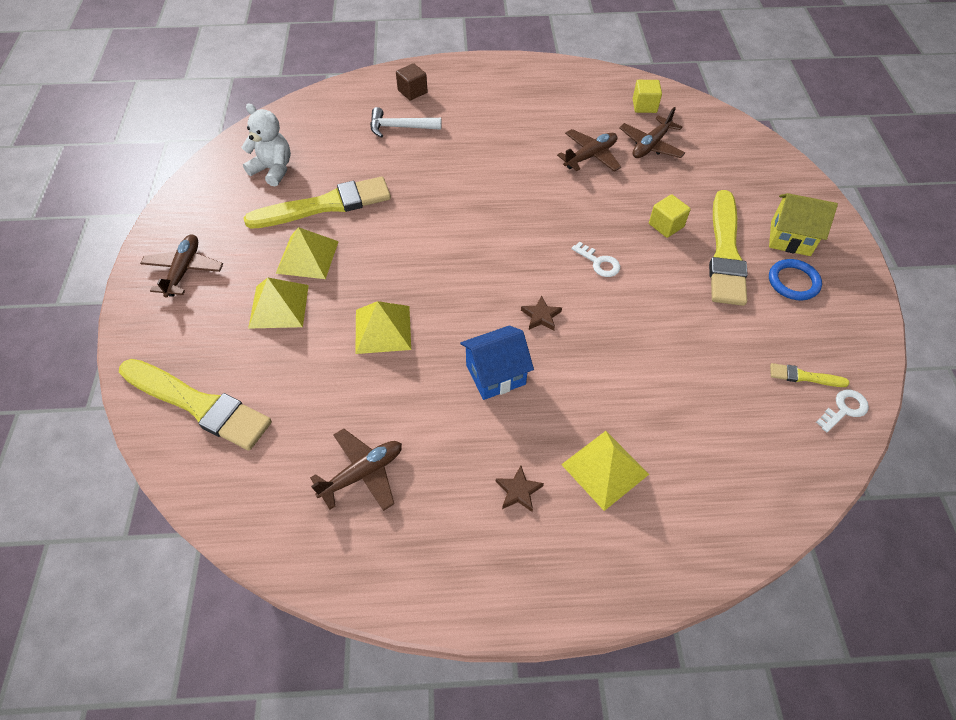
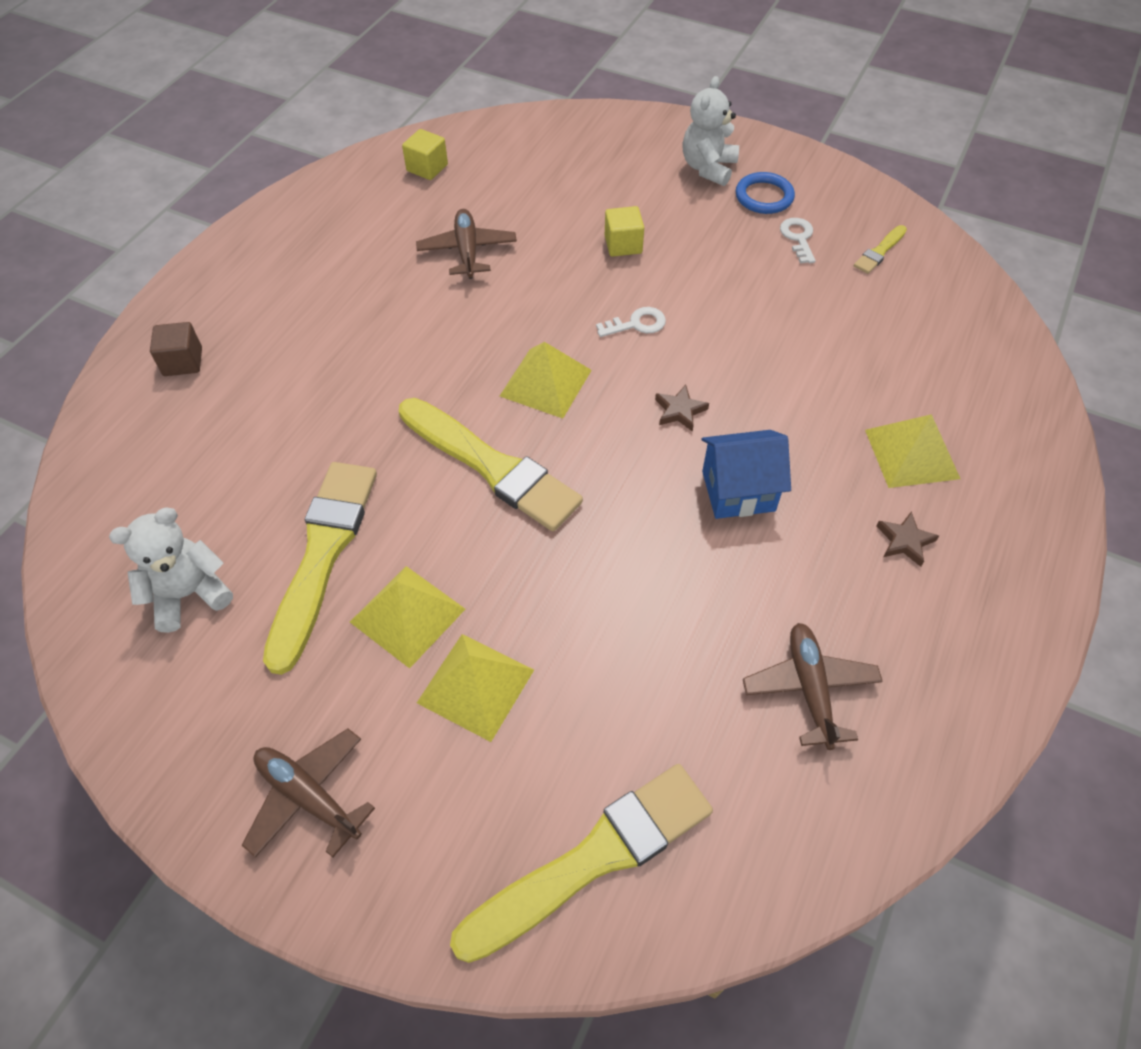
camera: 60 degrees left, 0 degrees up
yellow pyramid [355,301,411,354] -> yellow pyramid moved to [500,342,592,419]
white hammer [370,107,442,138] -> none
blue house [460,325,534,400] -> blue house turned 75 degrees clockwise [701,430,791,519]
brown plane [619,107,685,158] -> none
yellow brush [709,190,748,306] -> yellow brush moved to [399,398,583,531]
yellow house [769,193,838,256] -> white teddy bear [682,76,739,186]
white key [816,390,869,432] -> white key moved to [780,218,816,263]

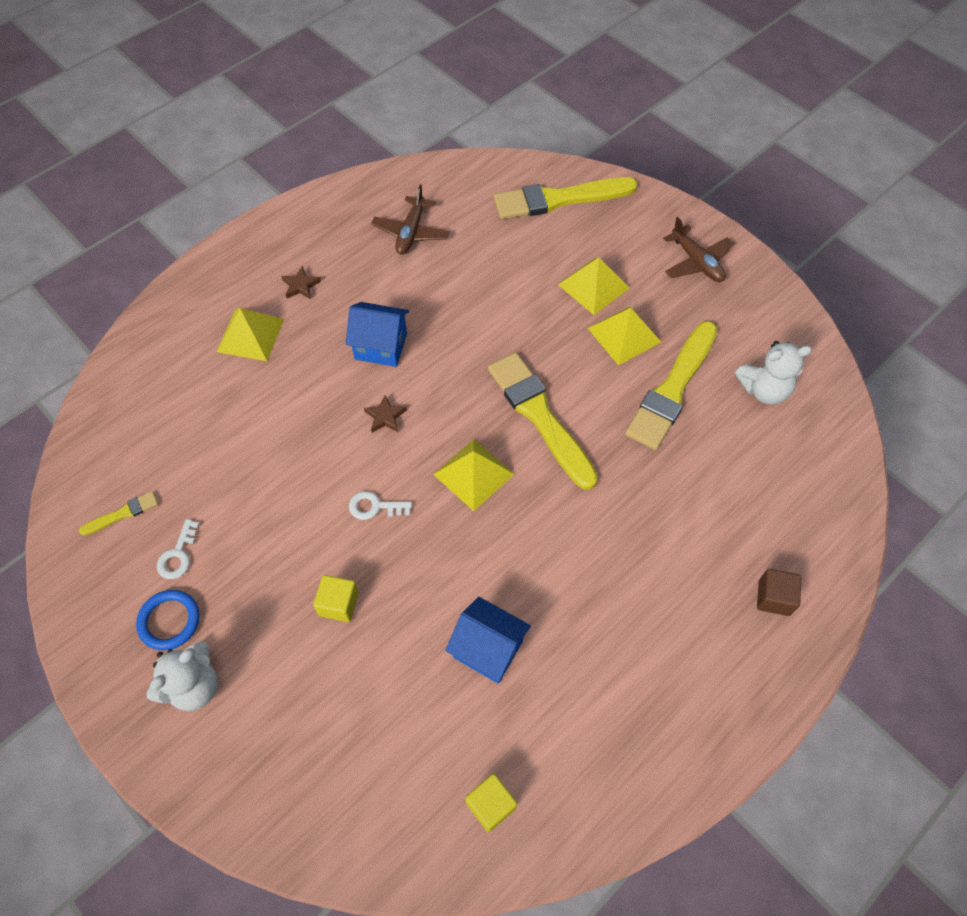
camera: 160 degrees left, 5 degrees up
brown plane [416,209,517,279] -> blue house [445,597,531,684]

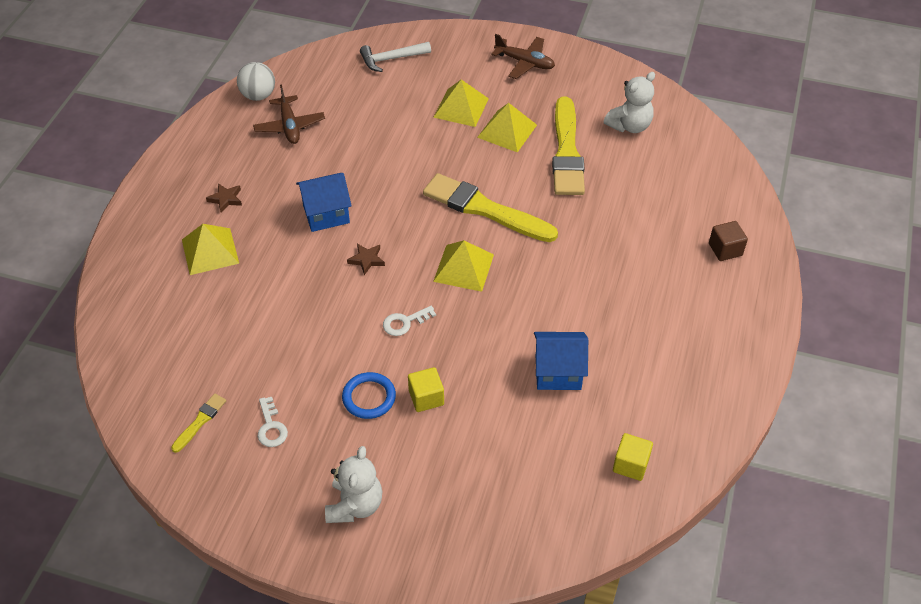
camera: 30 degrees left, 10 degrees down
blue ring [136,590,200,650] -> blue ring moved to [342,372,396,419]
yellow brush [494,177,638,219] -> white hammer [360,42,431,72]
none -> white ball [237,62,275,101]

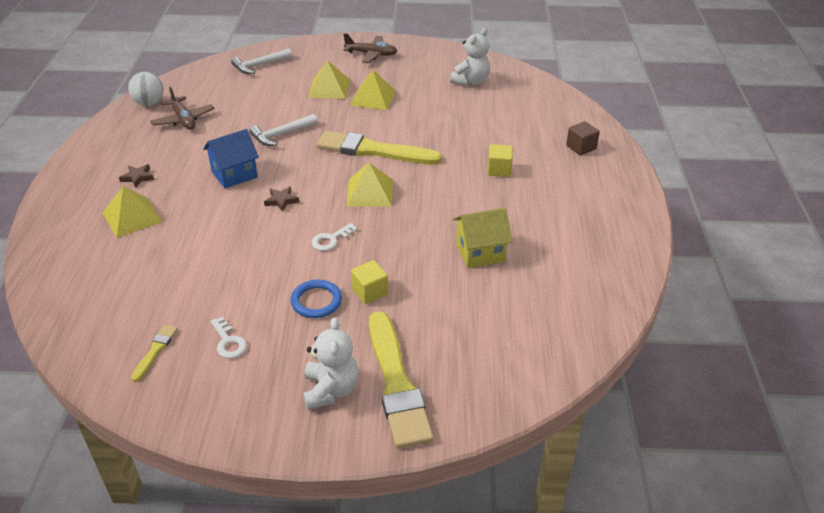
camera: 15 degrees left, 10 degrees down
blue house [534,332,588,390] -> yellow house [453,208,512,268]
yellow brush [552,96,585,195] -> yellow brush moved to [369,311,433,449]
yellow cube [613,433,653,481] -> yellow cube moved to [487,144,513,177]
none -> white hammer [249,114,318,146]

